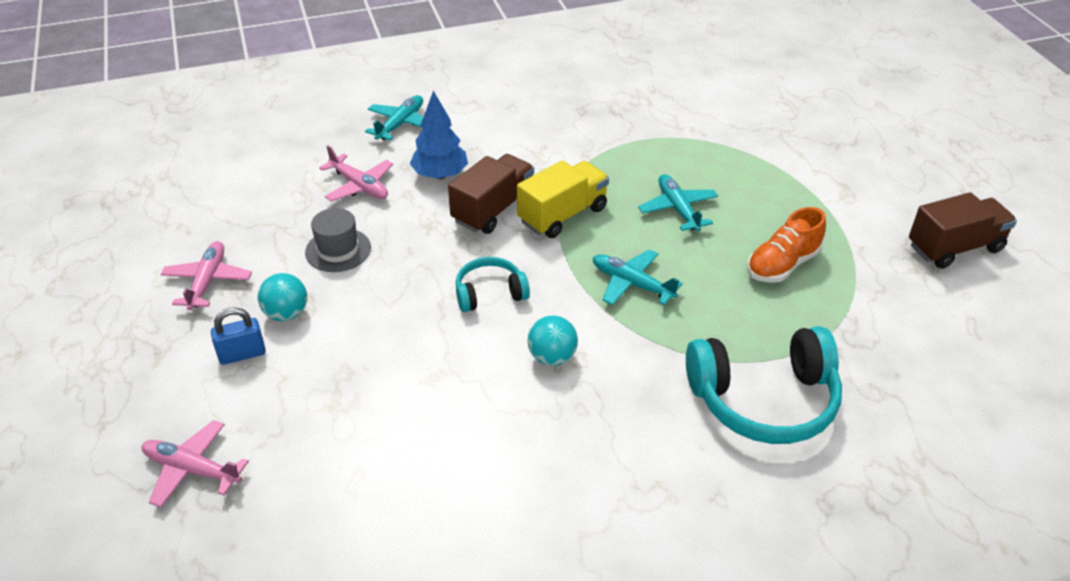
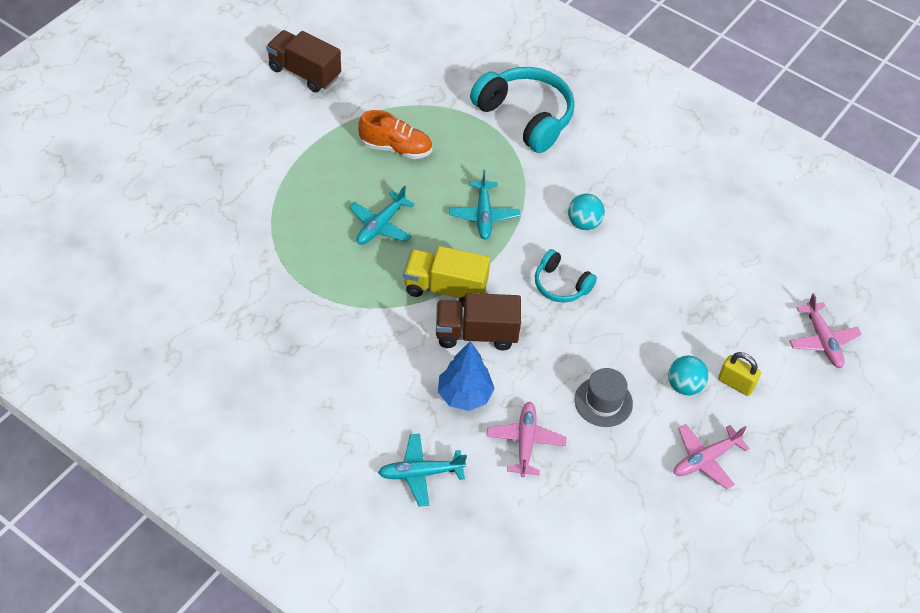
camera: 130 degrees left, 10 degrees up
blue padlock [211,307,266,365] -> yellow padlock [718,352,761,396]

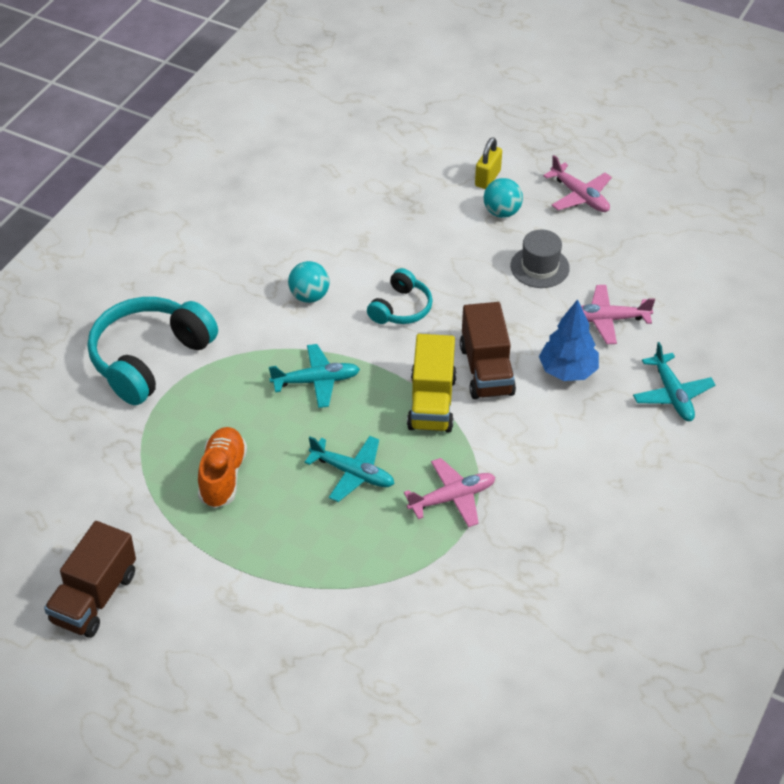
camera: 95 degrees left, 5 degrees down
pink plane [789,293,861,368] -> pink plane moved to [404,458,495,527]

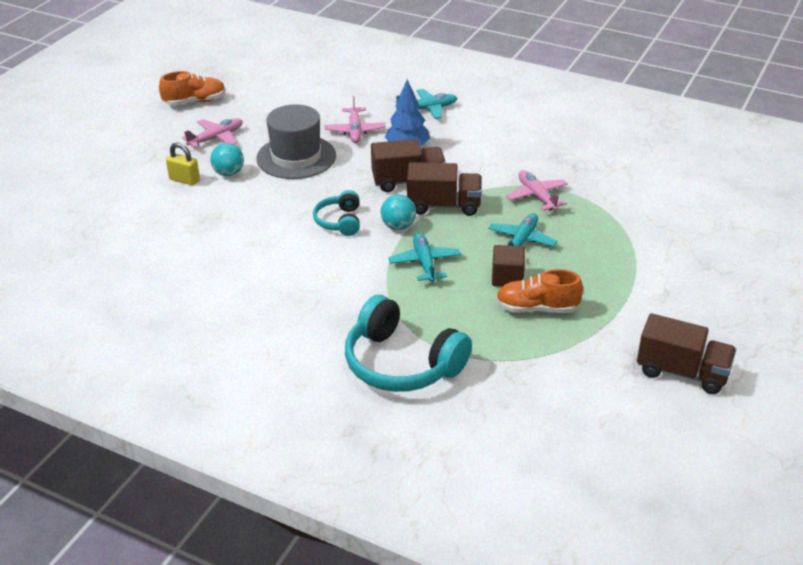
camera: 90 degrees left, 10 degrees down
turquoise ball [288,261,330,303] -> turquoise ball moved to [380,195,416,230]
turquoise headphones [367,268,432,324] -> turquoise headphones turned 120 degrees counterclockwise [313,190,360,236]
yellow truck [407,334,457,432] -> brown truck [407,162,482,216]
grey hat [510,230,570,288] -> grey hat [256,104,336,179], size x1.68
none -> orange shoe [159,71,226,105]
none -> brown cube [492,245,525,287]

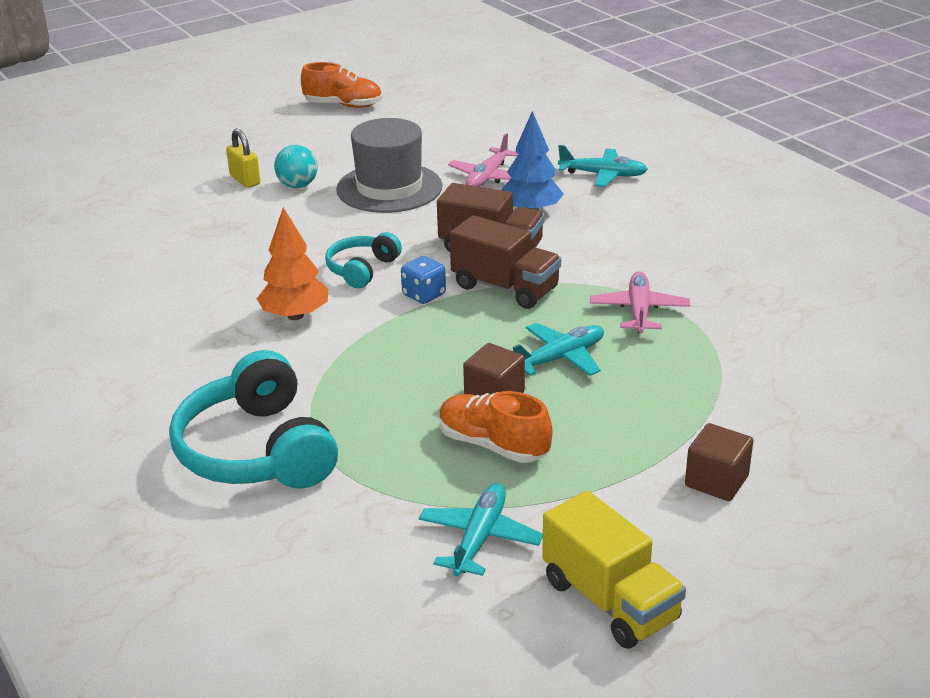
camera: 30 degrees right, 5 degrees down
pink plane [182,118,242,148] -> none
turquoise ball [380,195,416,230] -> blue dice [401,256,446,304]
turquoise plane [388,232,461,282] -> turquoise plane moved to [419,483,543,576]
brown truck [637,313,736,394] -> yellow truck [542,490,686,649]
none -> orange tree [257,207,328,320]
none -> brown cube [685,423,753,501]

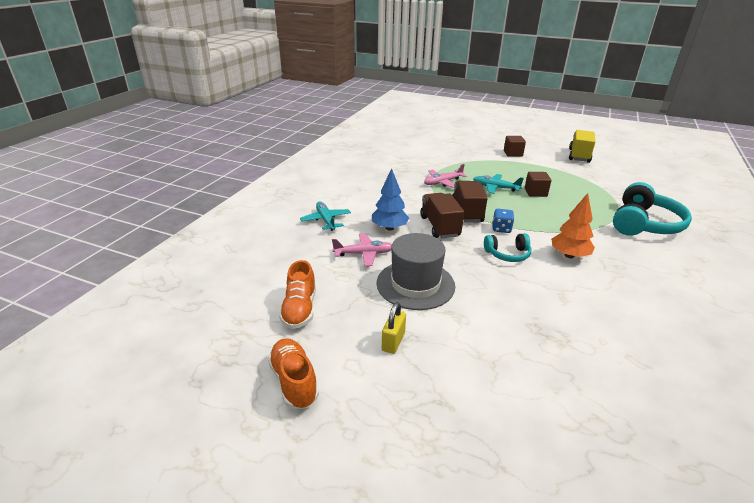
camera: 125 degrees left, 0 degrees up
yellow padlock [226,129,260,188] -> yellow padlock moved to [382,302,406,354]
turquoise ball [274,145,318,188] -> none
turquoise plane [419,483,543,576] -> none
orange shoe [439,391,553,463] -> orange shoe moved to [279,260,316,329]

